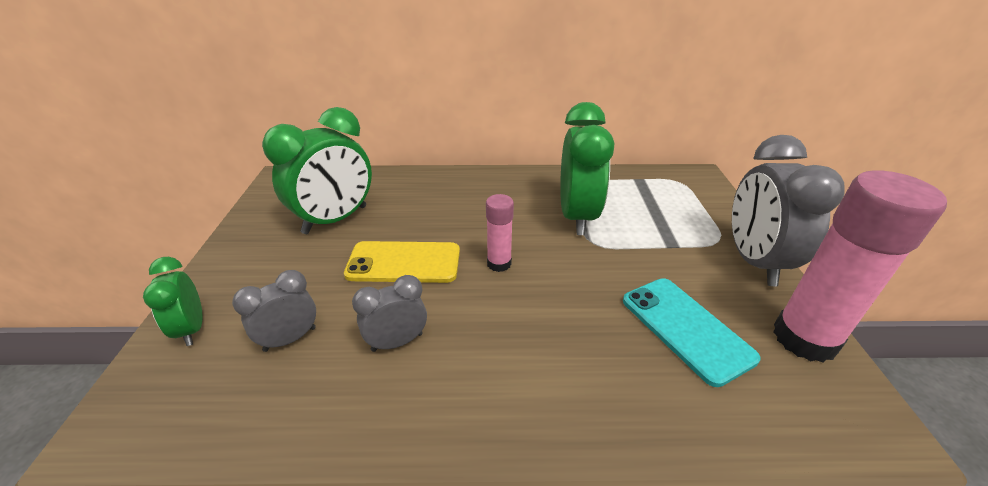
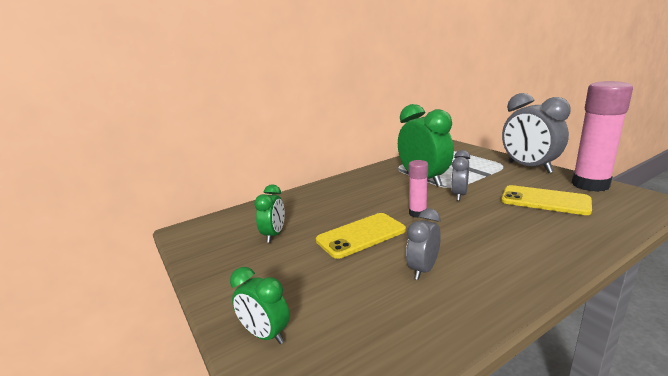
camera: 30 degrees left, 15 degrees down
grey clock [232,270,316,352] -> grey clock moved to [451,150,470,201]
green clock [262,107,372,234] -> green clock [254,184,285,243], size x0.54
turquoise phone [623,278,761,387] -> yellow phone [501,185,592,215]

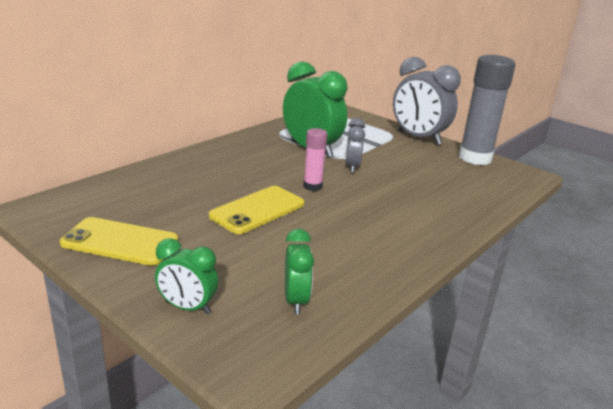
camera: 20 degrees left, 5 degrees up
green clock [254,184,285,243] -> green clock moved to [285,229,314,314]
grey clock [406,209,441,280] -> none
yellow phone [501,185,592,215] -> yellow phone moved to [60,217,178,266]
pink glue stick [572,81,633,192] -> grey glue stick [459,55,515,165]

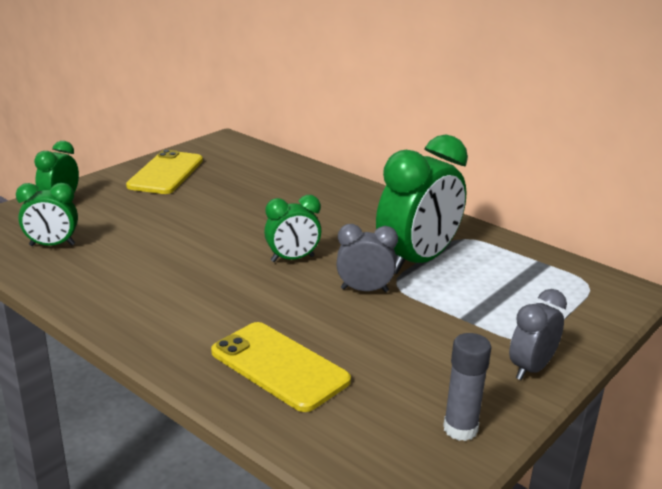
camera: 90 degrees right, 0 degrees up
yellow phone [209,186,304,234] -> yellow phone moved to [211,322,351,412]
pink glue stick [303,128,328,191] -> green clock [264,195,321,262]
grey clock [393,57,461,145] -> grey clock [509,289,567,380], size x0.54
grey glue stick [459,55,515,165] -> grey glue stick [443,333,491,441], size x0.51

